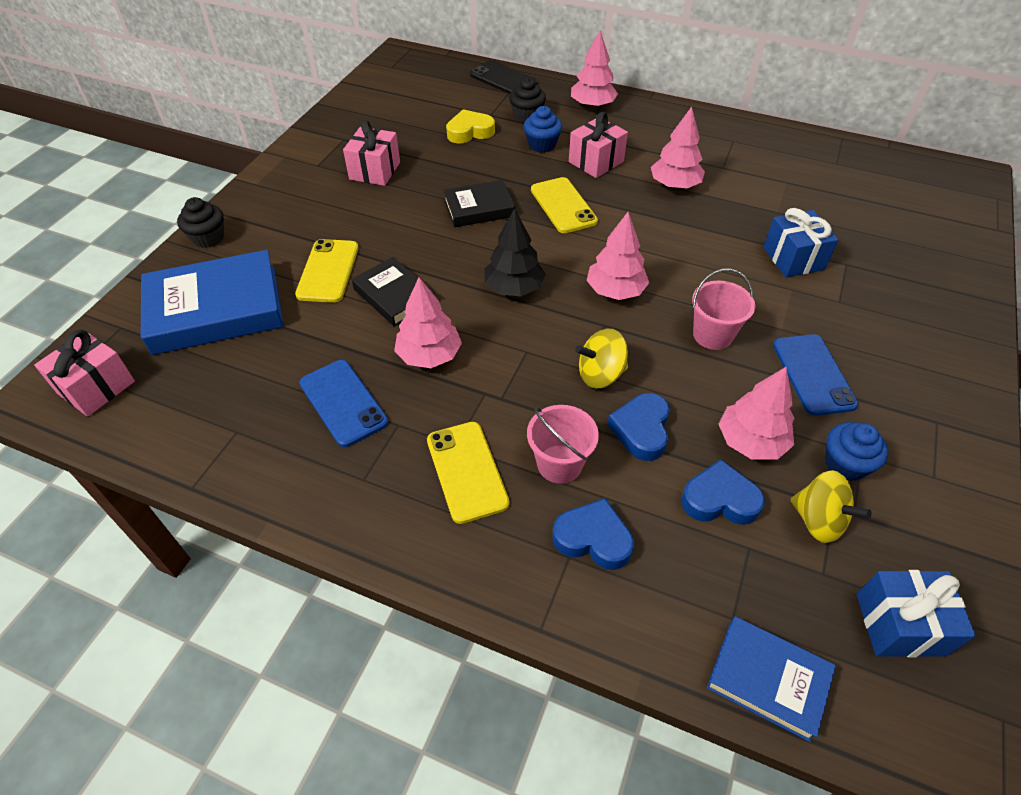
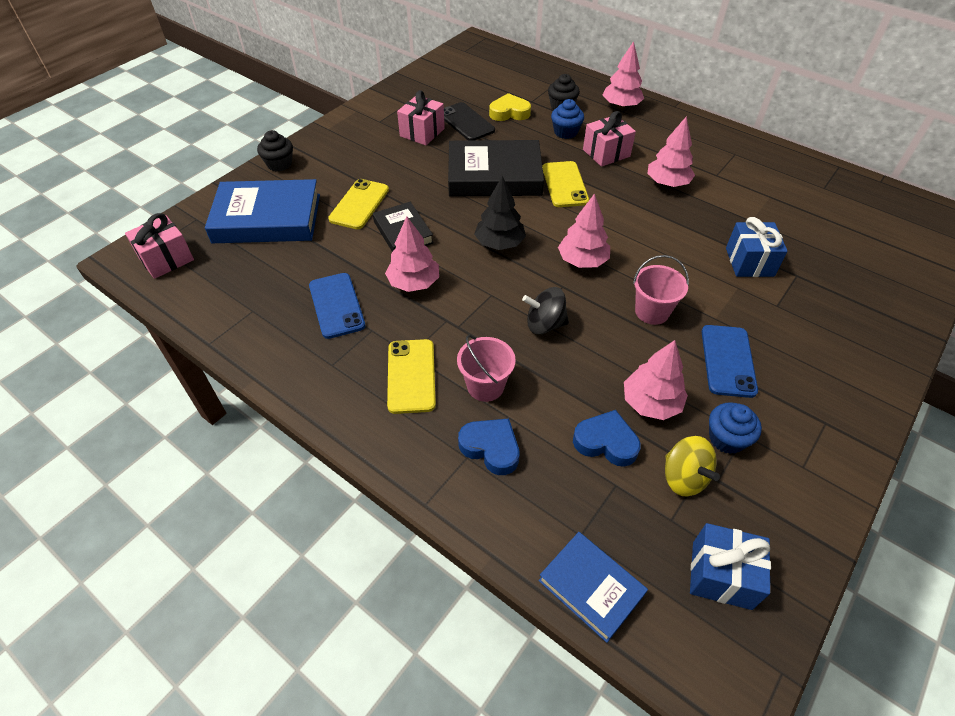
camera: 15 degrees right, 0 degrees up
black book [443,180,515,227] -> black book [448,140,544,197], size x1.75
black phone [470,60,538,94] -> black phone moved to [444,102,495,140]
yellow spinning top [575,329,628,389] -> black spinning top [522,287,569,334]
blue heart [607,393,670,461] -> none

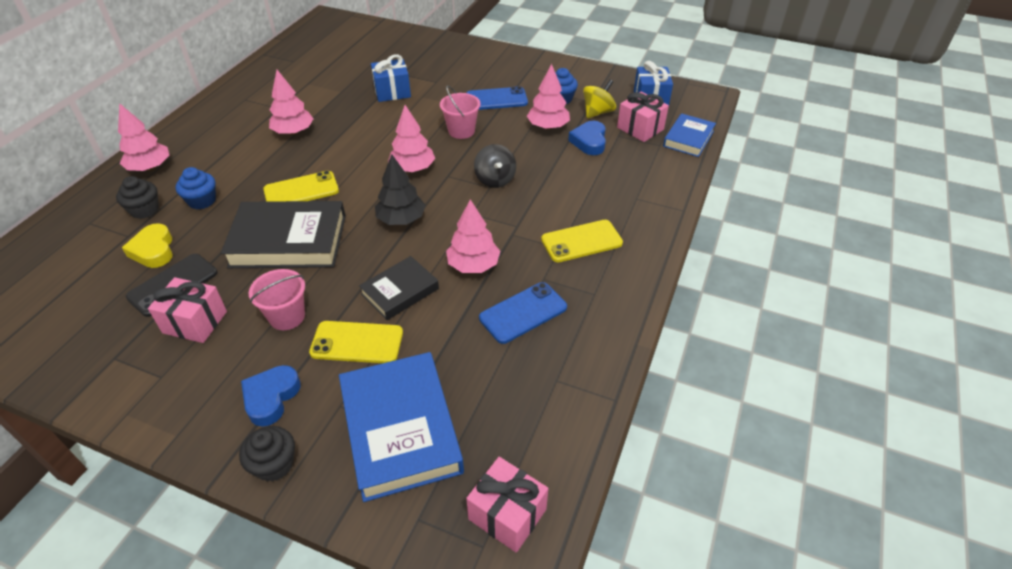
camera: 105 degrees left, 5 degrees down
black book [448,140,544,197] -> black book turned 75 degrees counterclockwise [221,201,346,268]
pink bucket [457,335,516,402] -> pink bucket moved to [249,269,305,330]
blue heart [458,419,519,475] -> blue heart moved to [241,365,301,427]
pink gift [583,111,636,167] -> pink gift moved to [617,92,669,142]

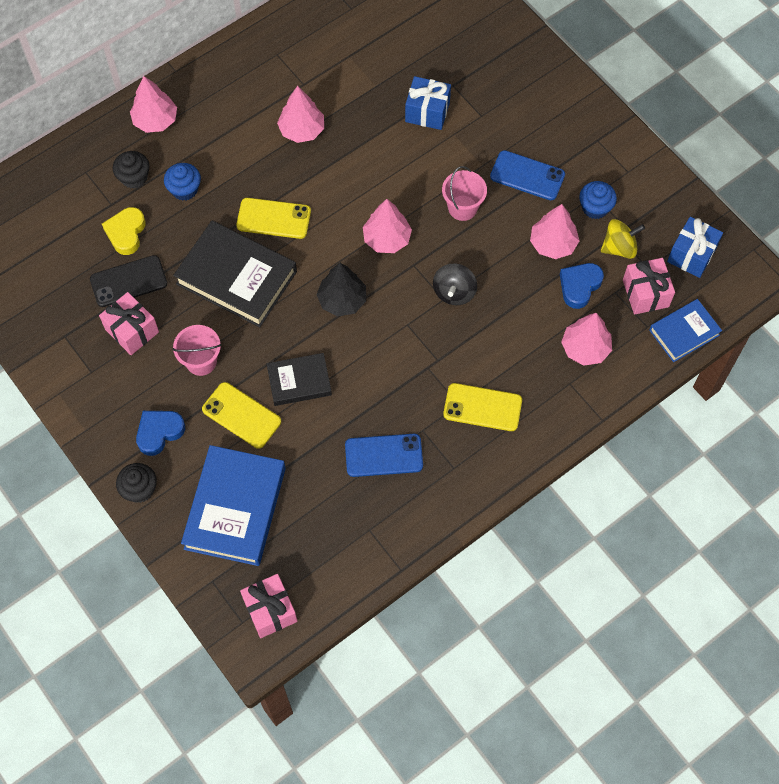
camera: 30 degrees right, 20 degrees up
pink tree [446,199,500,273] -> pink tree moved to [561,313,612,366]

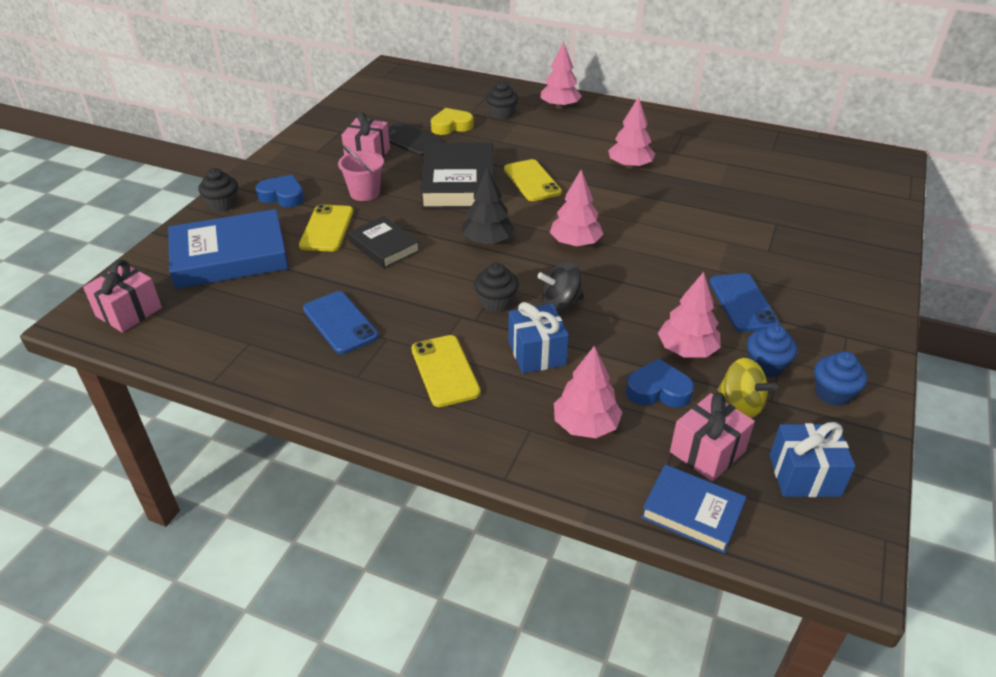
camera: 60 degrees right, 25 degrees down
blue cupcake [164,163,201,201] -> blue cupcake moved to [814,351,868,406]
blue gift [405,76,451,130] -> blue gift moved to [508,302,569,374]
pink bucket [442,166,487,221] -> none
none -> black cupcake [474,263,519,312]

